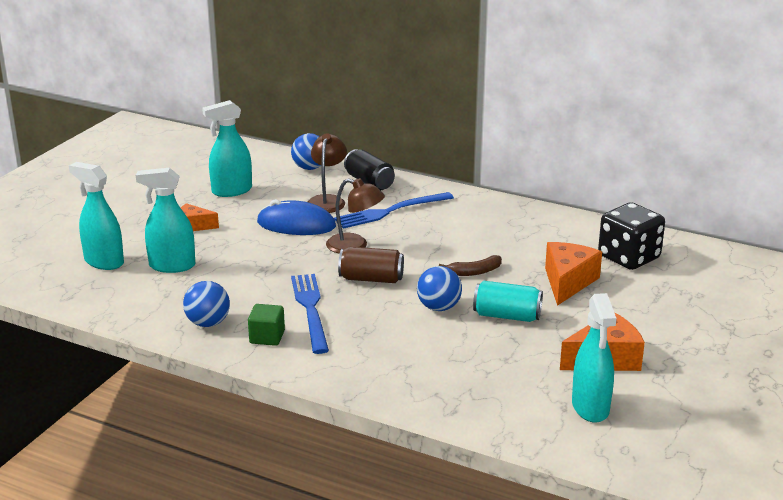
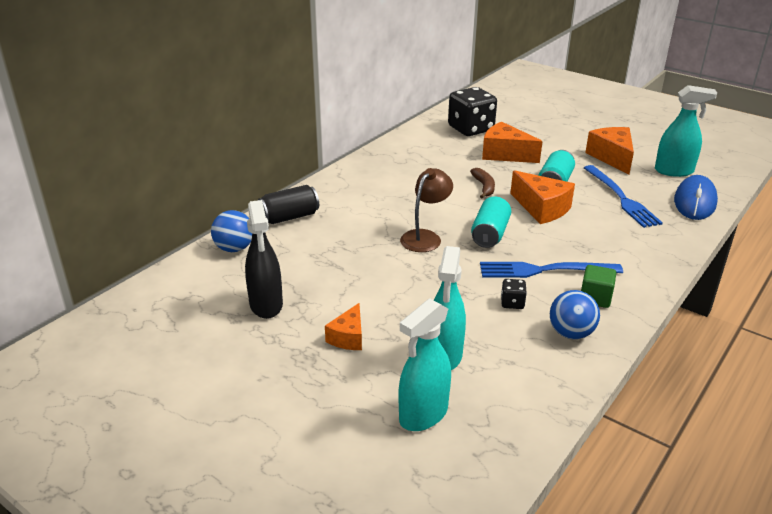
camera: 80 degrees left, 5 degrees up
turquoise spray bottle [202,100,252,197] -> black spray bottle [245,200,283,319]
blue mouse [257,199,336,235] -> blue mouse moved to [674,175,718,220]
brown lamp [308,133,347,213] -> none
blue fork [334,192,454,229] -> blue fork moved to [584,165,663,228]
brown can [338,247,404,283] -> turquoise can [471,197,511,248]
blue ball [417,266,462,311] -> orange cheese [510,170,575,224]
none -> black dice [501,279,527,309]

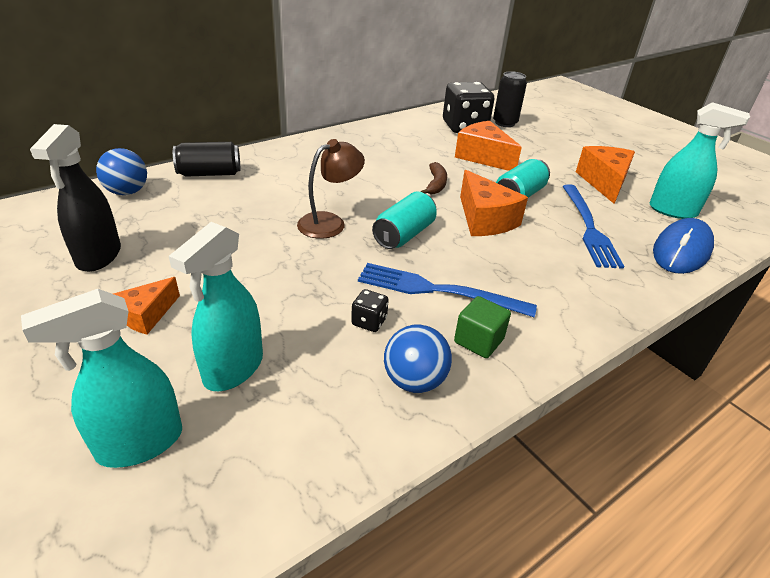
camera: 15 degrees right, 5 degrees up
none -> black can [493,71,527,127]

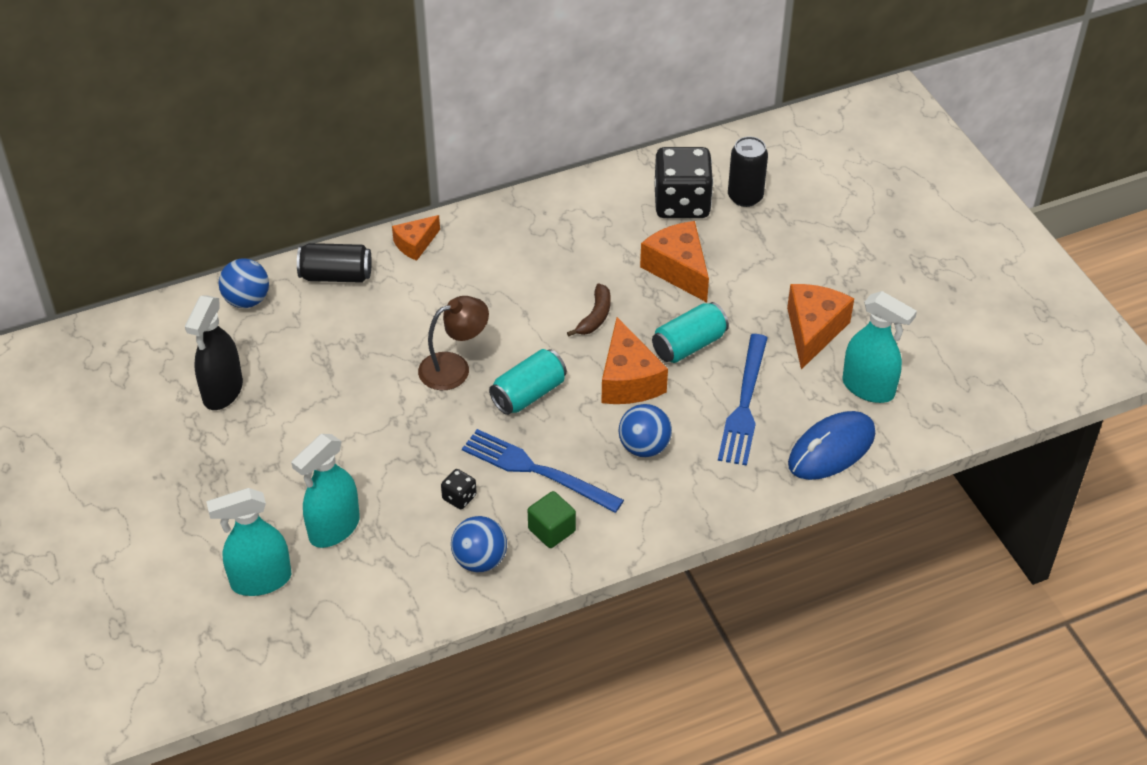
camera: 15 degrees right, 10 degrees up
orange cheese [114,277,180,335] -> orange cheese moved to [392,215,440,261]
none -> blue ball [619,404,672,457]

